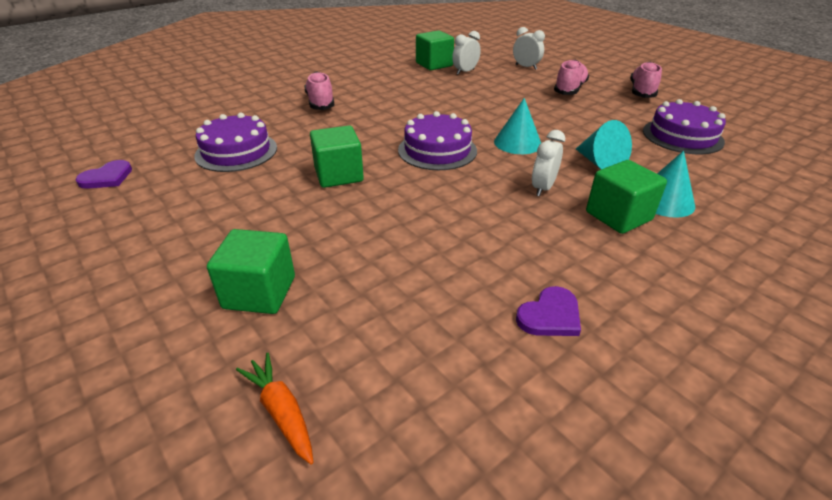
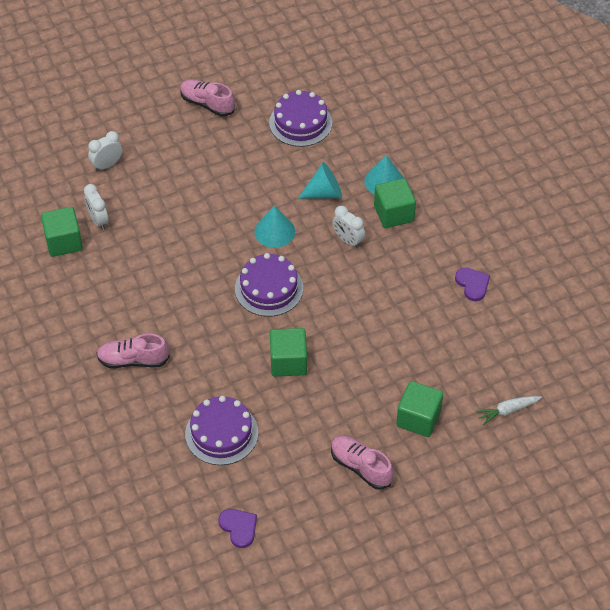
camera: 75 degrees left, 15 degrees up
orange carrot [236,353,314,465] -> white carrot [476,396,542,425]
pink shoe [554,59,589,95] -> pink shoe moved to [331,435,393,490]

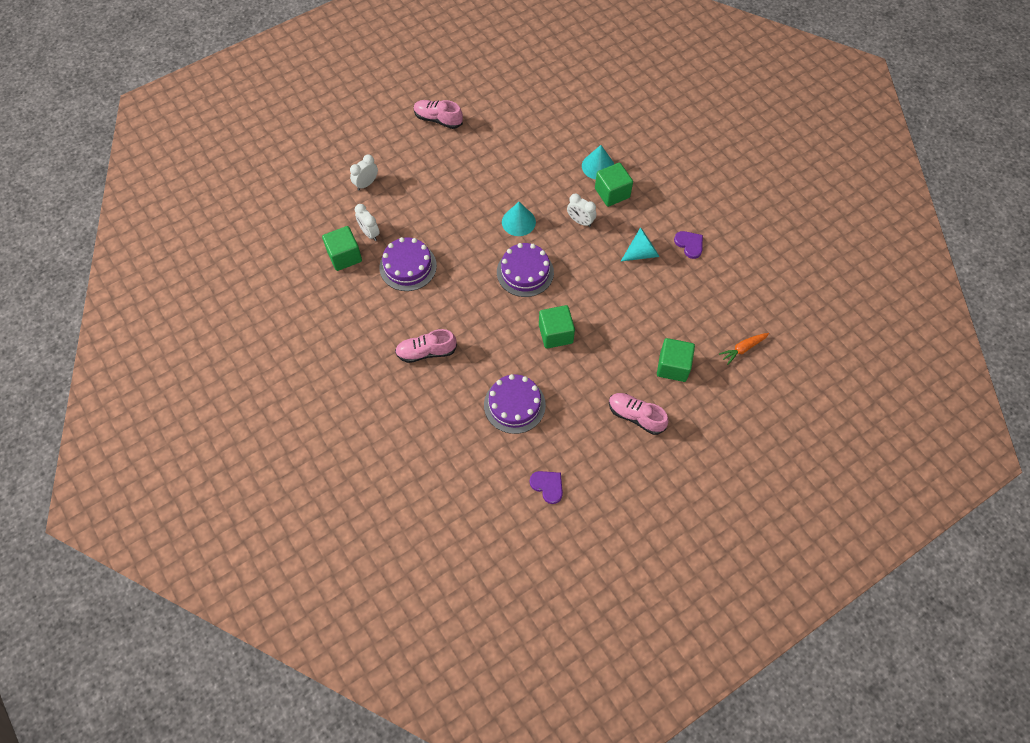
camera: 10 degrees left, 10 degrees up
purple cake [269,90,332,147] -> purple cake moved to [379,237,437,291]
turquoise cone [298,162,342,199] -> turquoise cone moved to [621,227,659,261]
white carrot [476,396,542,425] -> orange carrot [719,333,769,365]

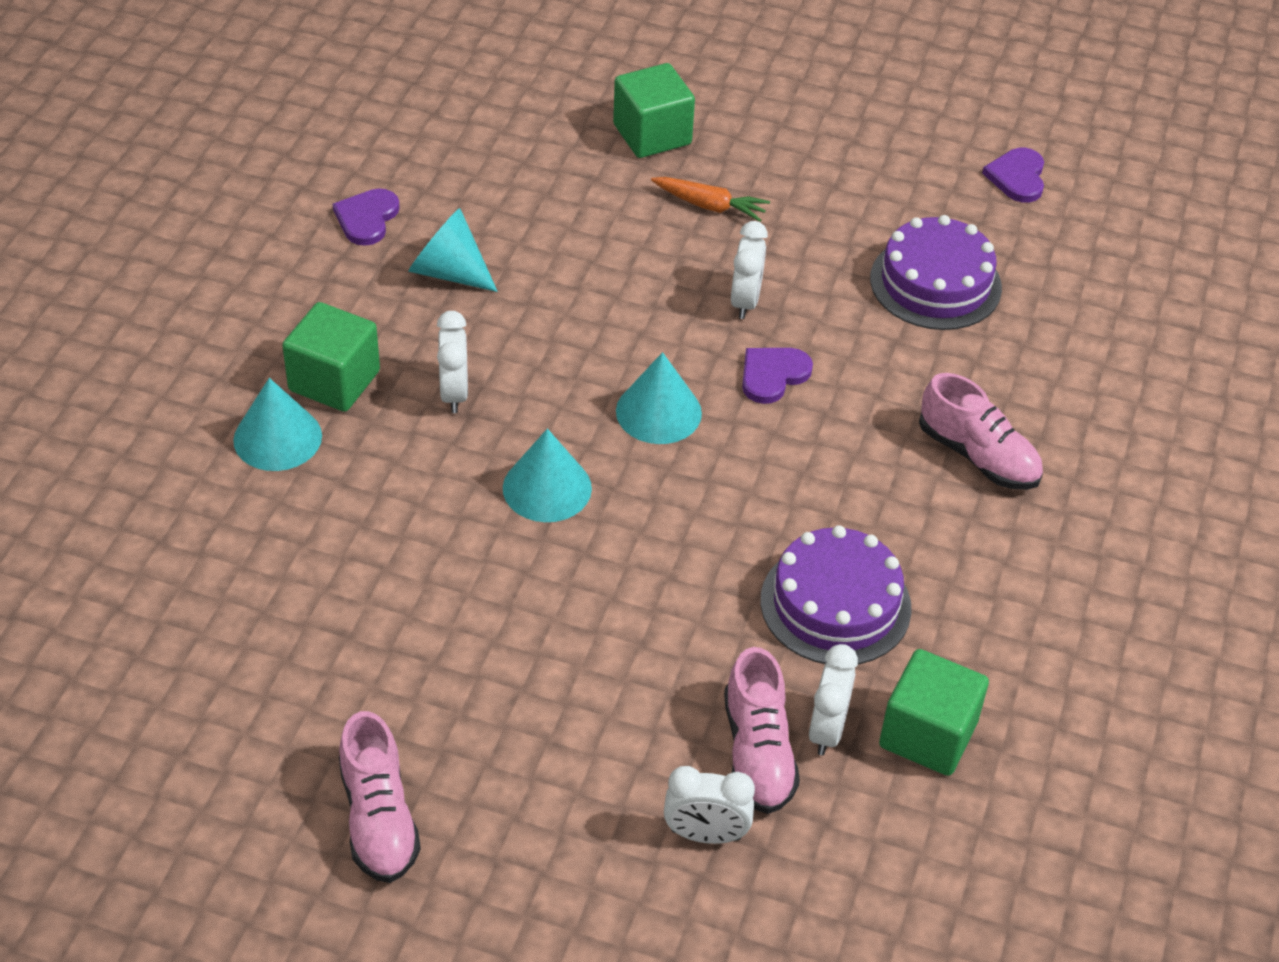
camera: 130 degrees left, 15 degrees down
purple cake [497,243,554,297] -> turquoise cone [616,352,702,444]
green cube [539,305,575,349] -> white clock [731,221,768,319]
pink shoe [609,393,669,435] -> pink shoe moved to [724,647,800,814]
orange carrot [719,333,769,365] -> orange carrot moved to [651,177,770,222]
none -> purple heart [742,348,813,404]

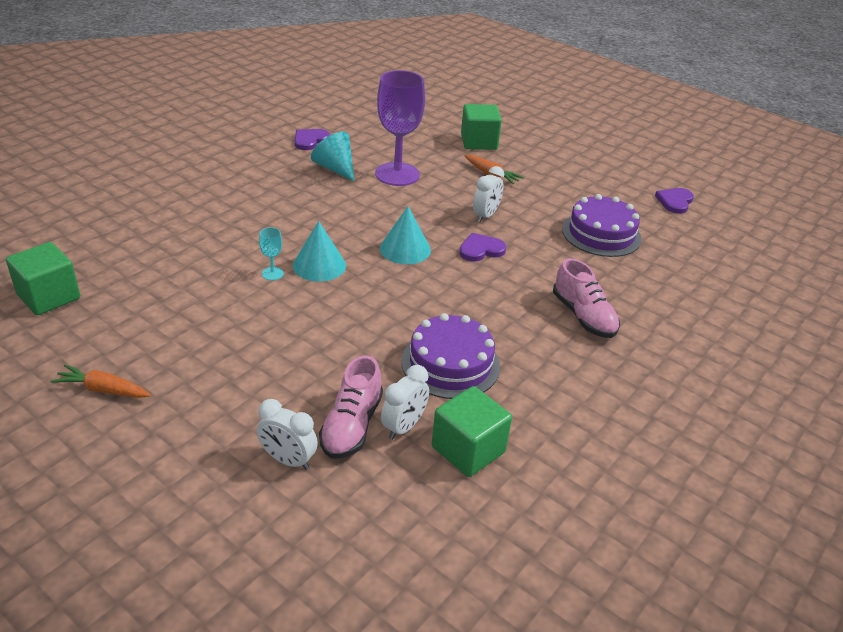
camera: 20 degrees right, 10 degrees down
turquoise cone [233,378,322,471] -> none
green cube [282,302,380,412] -> green cube moved to [6,242,80,315]
pink shoe [339,711,421,883] -> orange carrot [50,365,151,398]
white clock [437,311,468,413] -> none
none -> turquoise goblet [259,227,284,280]
none -> purple goblet [375,70,425,186]

